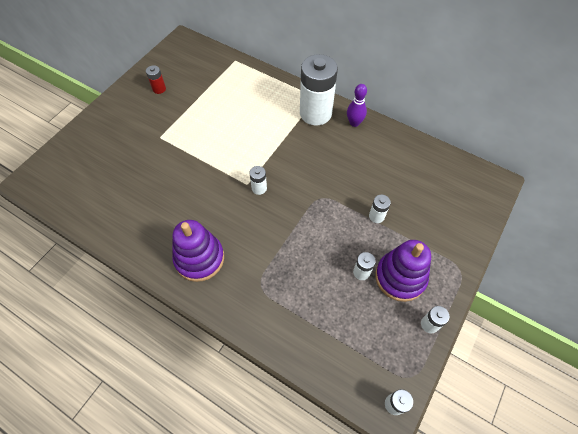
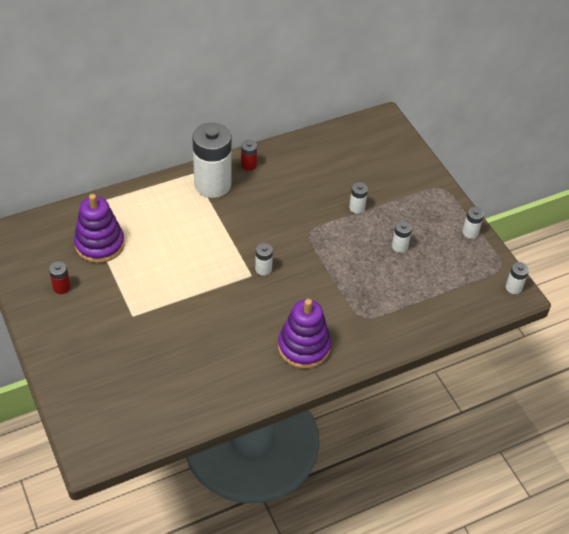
camera: 60 degrees left, 10 degrees down
purple bowling pin [347,84,367,127] -> red battery [241,140,257,171]
purple stacking toy [375,240,431,302] -> purple stacking toy moved to [74,194,125,263]

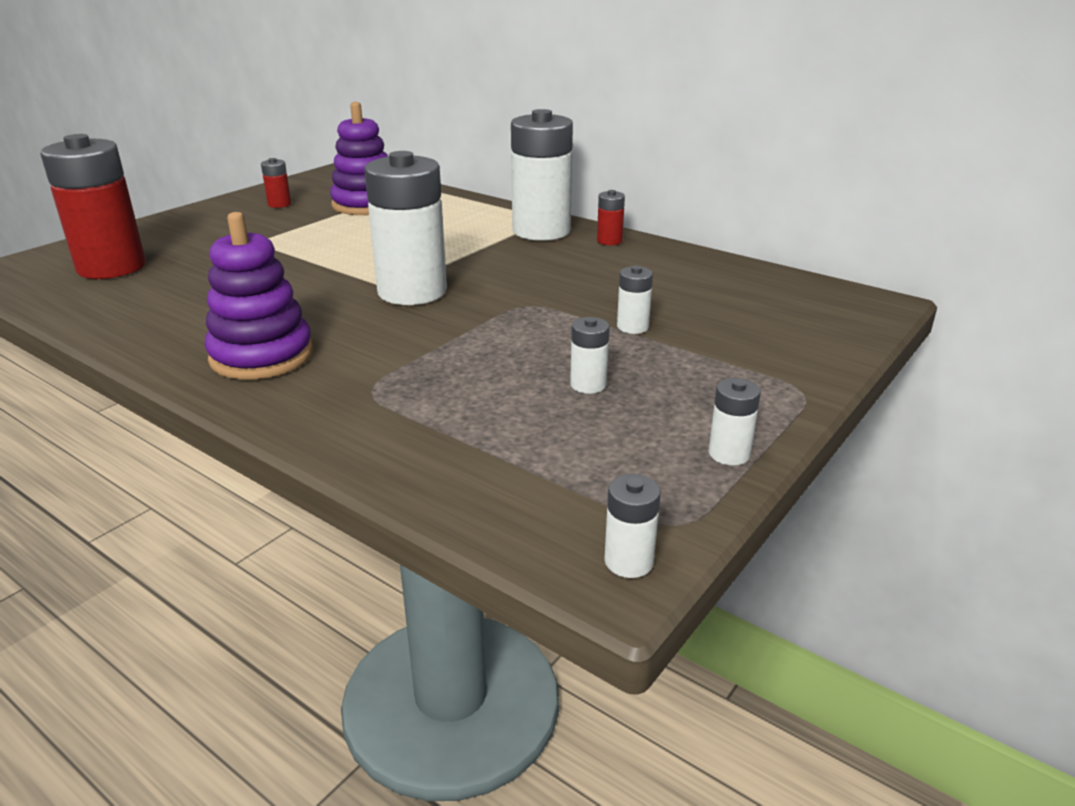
camera: 65 degrees right, 20 degrees down
white battery [255,243,273,275] -> white battery [364,151,447,305], size x2.35
none -> red battery [40,134,146,279]

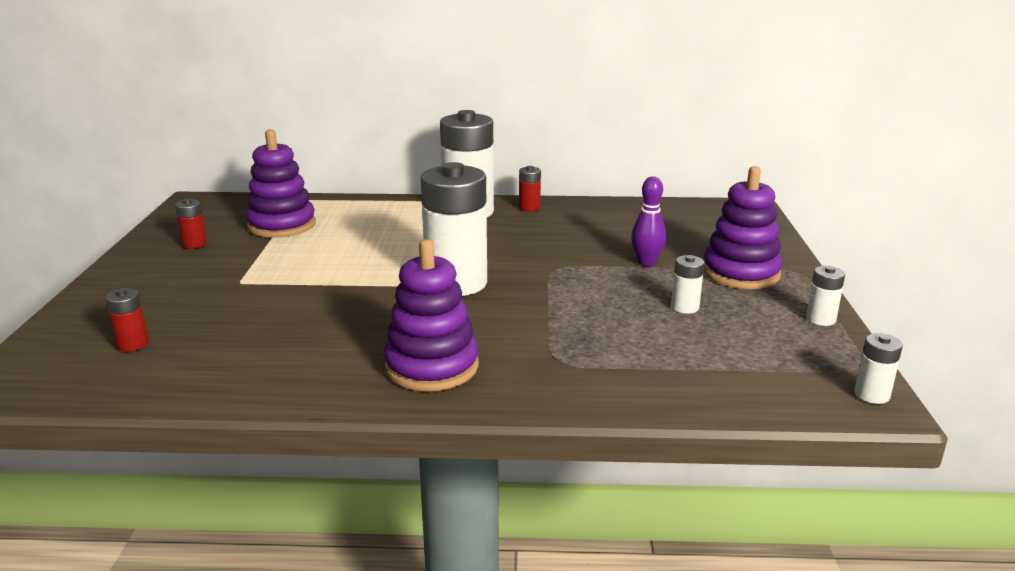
camera: 35 degrees left, 5 degrees down
red battery [40,134,146,279] -> red battery [105,288,149,352], size x0.43
white battery [617,266,653,334] -> purple bowling pin [631,176,666,266]
none -> purple stacking toy [704,166,783,289]

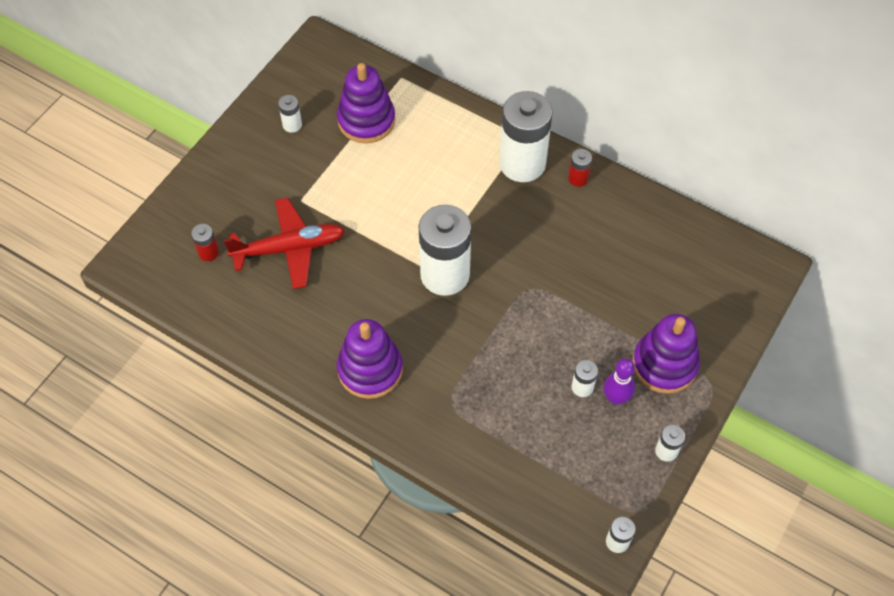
camera: 30 degrees right, 35 degrees up
red battery [175,198,207,249] -> white battery [278,95,302,133]
purple bowling pin [631,176,666,266] -> purple bowling pin moved to [604,358,635,405]
none -> red plane [224,198,345,289]

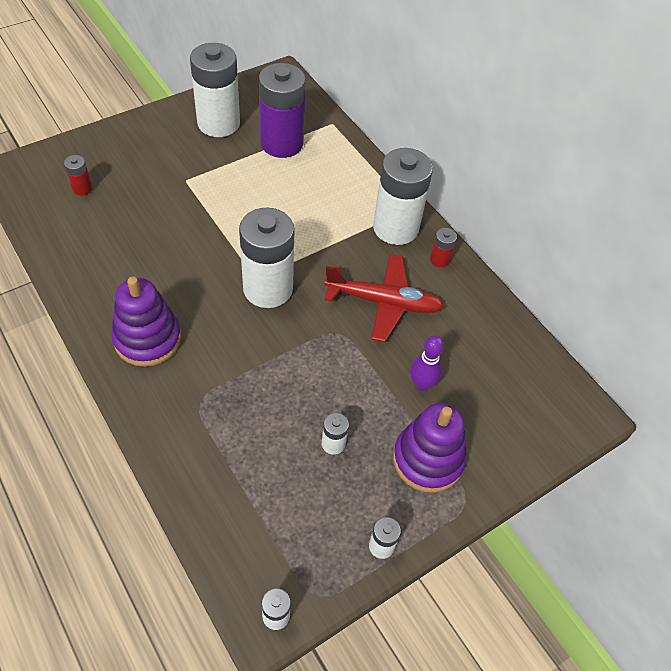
camera: 20 degrees right, 5 degrees down
red plane [224,198,345,289] -> red plane moved to [324,254,444,342]
white battery [278,95,302,133] -> white battery [190,43,240,137], size x2.35
purple stacking toy [337,63,395,143] -> purple battery [259,63,306,158]
purple bowling pin [604,358,635,405] -> purple bowling pin moved to [410,335,444,391]

